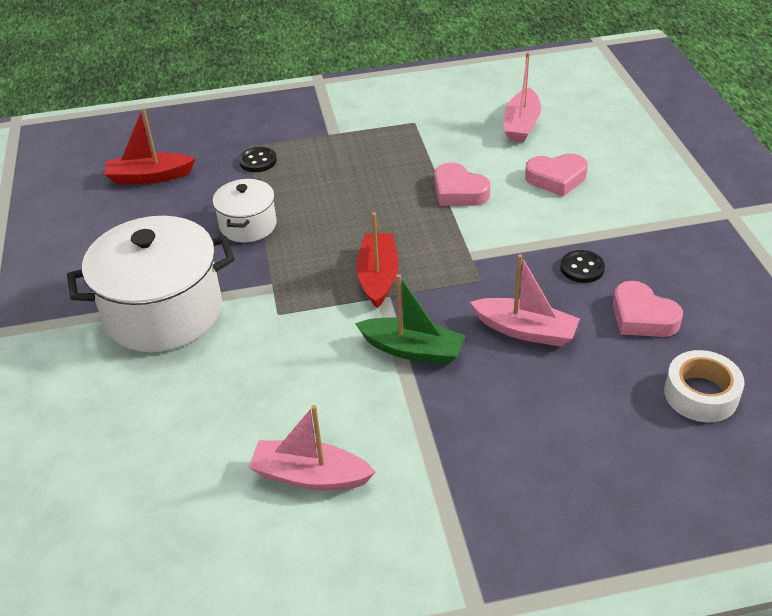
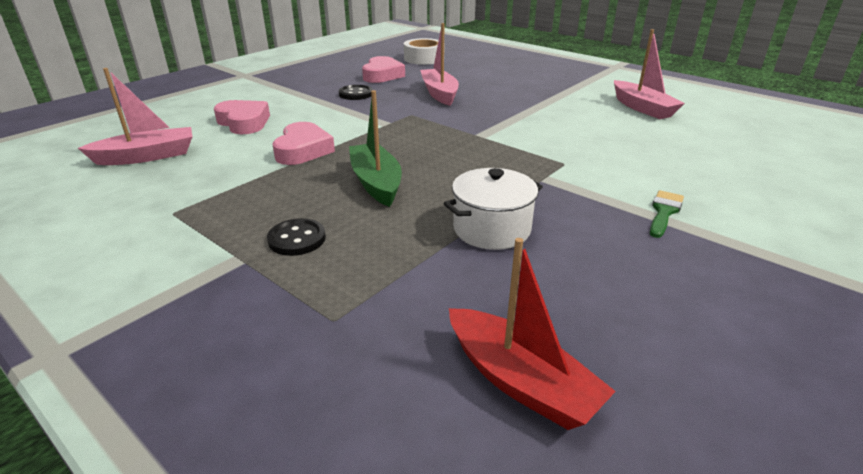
camera: 130 degrees left, 10 degrees down
white pot [67,216,235,352] -> green brush [650,190,684,238]
black button [239,147,277,172] -> black button moved to [267,218,326,256]
green boat [355,274,466,365] -> green boat moved to [349,90,402,207]
red boat [356,212,399,308] -> none

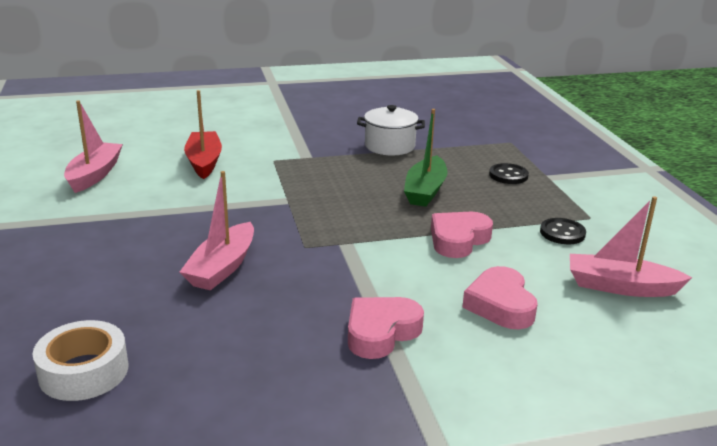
camera: 145 degrees left, 5 degrees down
black button [339,85,373,100] -> black button moved to [540,218,586,244]
pink heart [362,56,405,83] -> pink heart moved to [348,297,424,359]
red boat [449,238,616,430] -> red boat moved to [184,90,222,179]
green brush [650,190,684,238] -> none

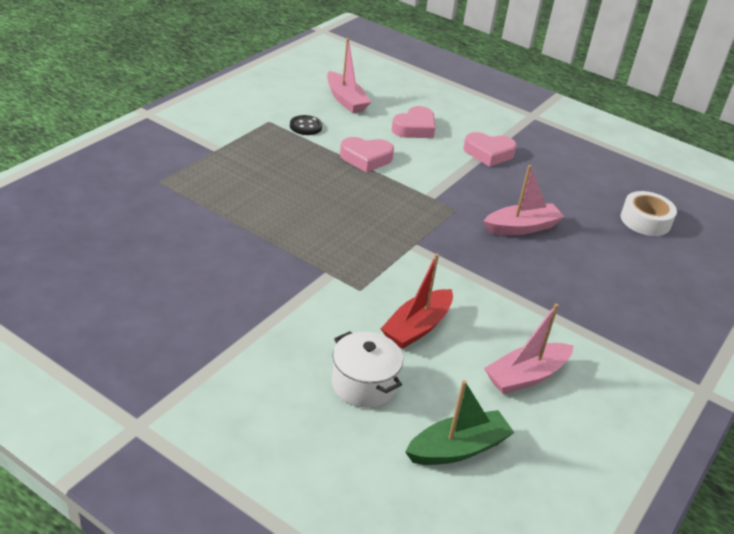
camera: 135 degrees left, 10 degrees up
white pot [357,105,425,155] -> white pot moved to [332,331,403,408]
green boat [404,109,448,207] -> green boat moved to [405,380,515,465]
black button [489,163,529,184] -> none

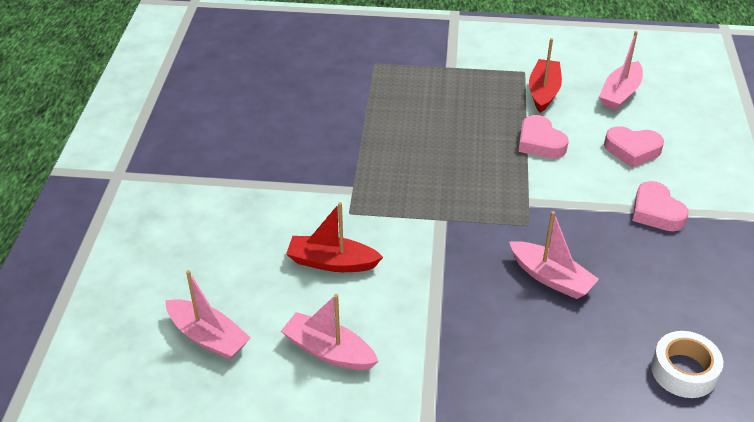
camera: 65 degrees right, 5 degrees up
black button [290,115,322,135] -> red boat [529,38,562,113]
white pot [332,331,403,408] -> none
green boat [405,380,515,465] -> pink boat [165,270,251,360]

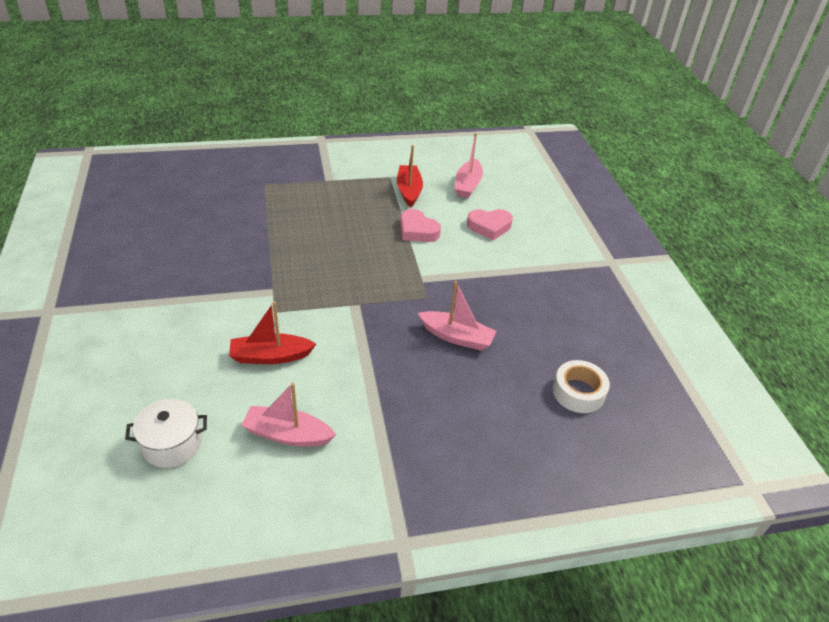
camera: 20 degrees left, 0 degrees up
pink boat [165,270,251,360] -> white pot [125,399,207,468]
pink heart [632,181,689,231] -> none

